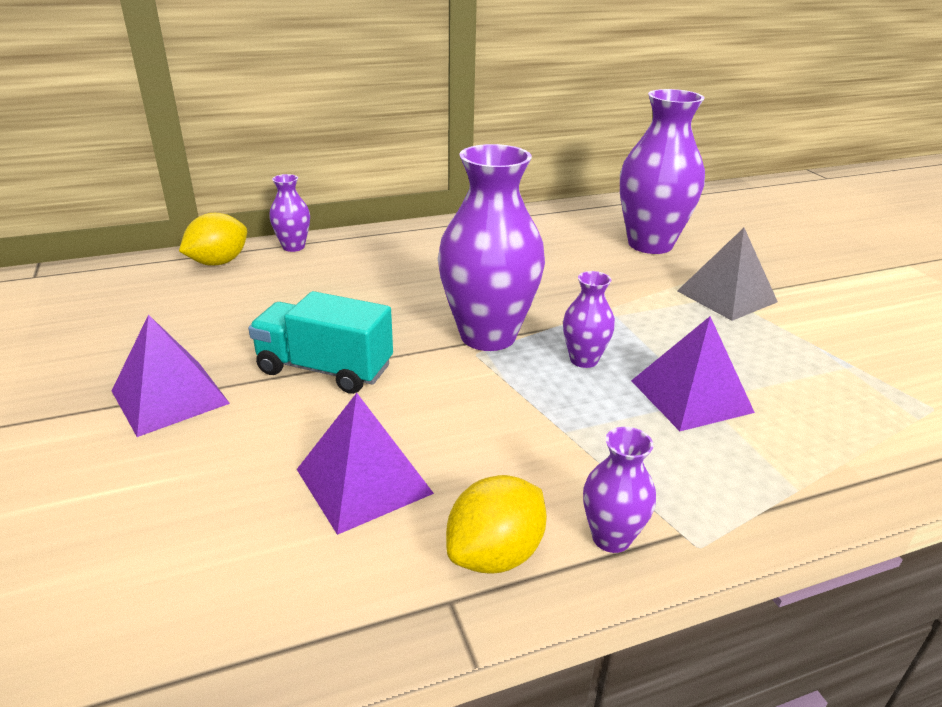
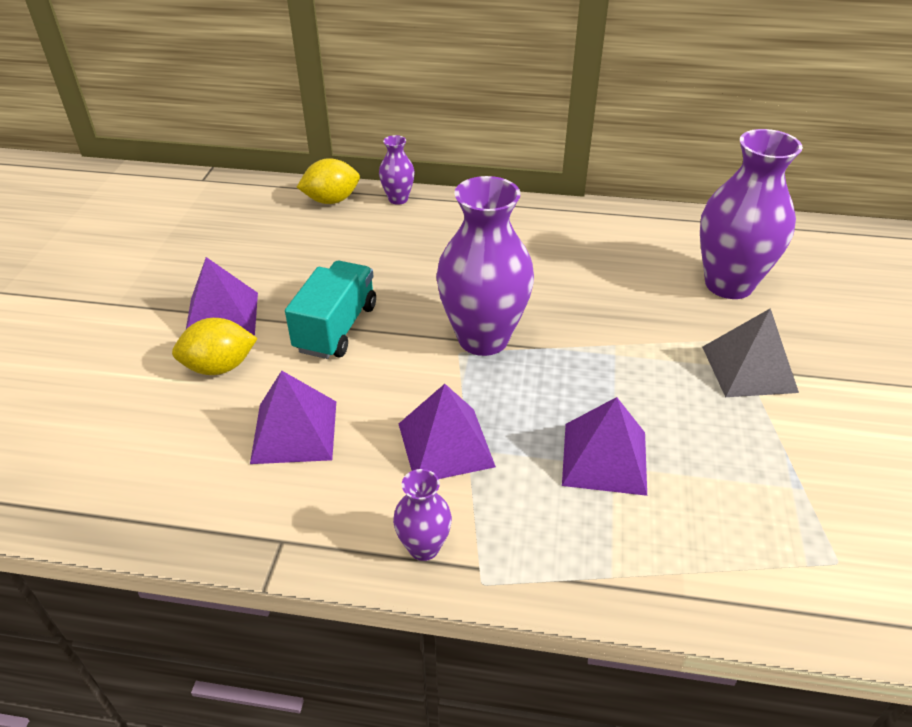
camera: 30 degrees right, 10 degrees up
turquoise truck [248,291,393,394] -> turquoise truck turned 60 degrees clockwise [285,261,376,359]
yellow lemon [446,475,547,573] -> yellow lemon moved to [172,318,258,375]
purple vase [563,271,615,368] -> none
none -> purple pyramid [399,384,496,479]

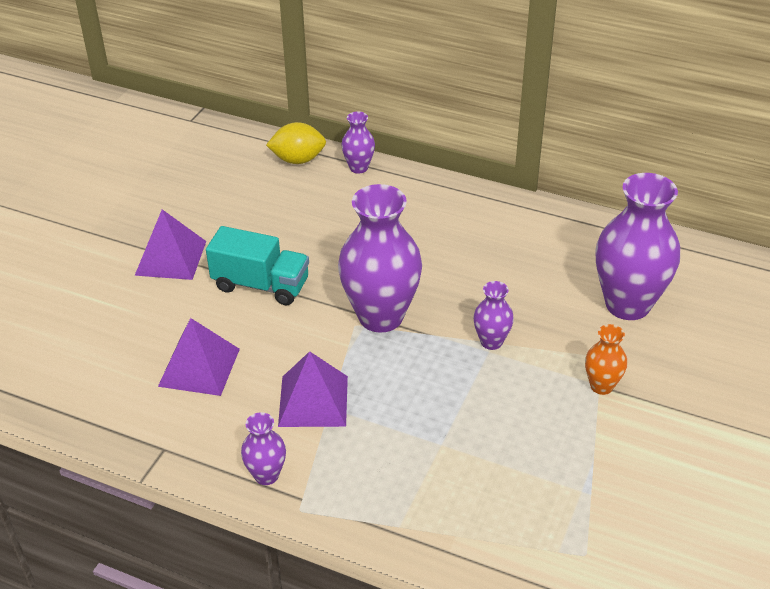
camera: 15 degrees right, 0 degrees up
yellow lemon [172,318,258,375] -> none
turquoise truck [285,261,376,359] -> turquoise truck turned 75 degrees clockwise [206,226,309,305]
purple pyramid [562,397,647,496] -> none
grey pyramid [702,308,799,397] -> orange vase [585,324,627,395]
none -> purple vase [473,281,514,350]

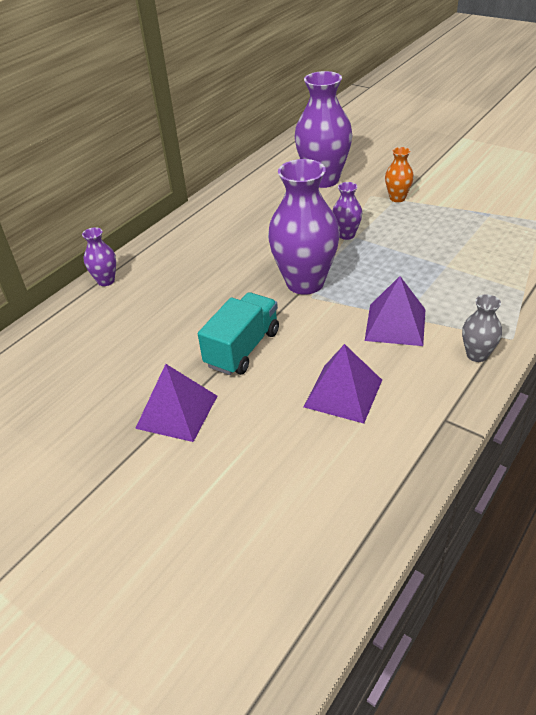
camera: 75 degrees left, 0 degrees up
purple vase [241,412,286,485] -> grey vase [462,295,502,362]
yellow lemon [266,122,326,164] -> none

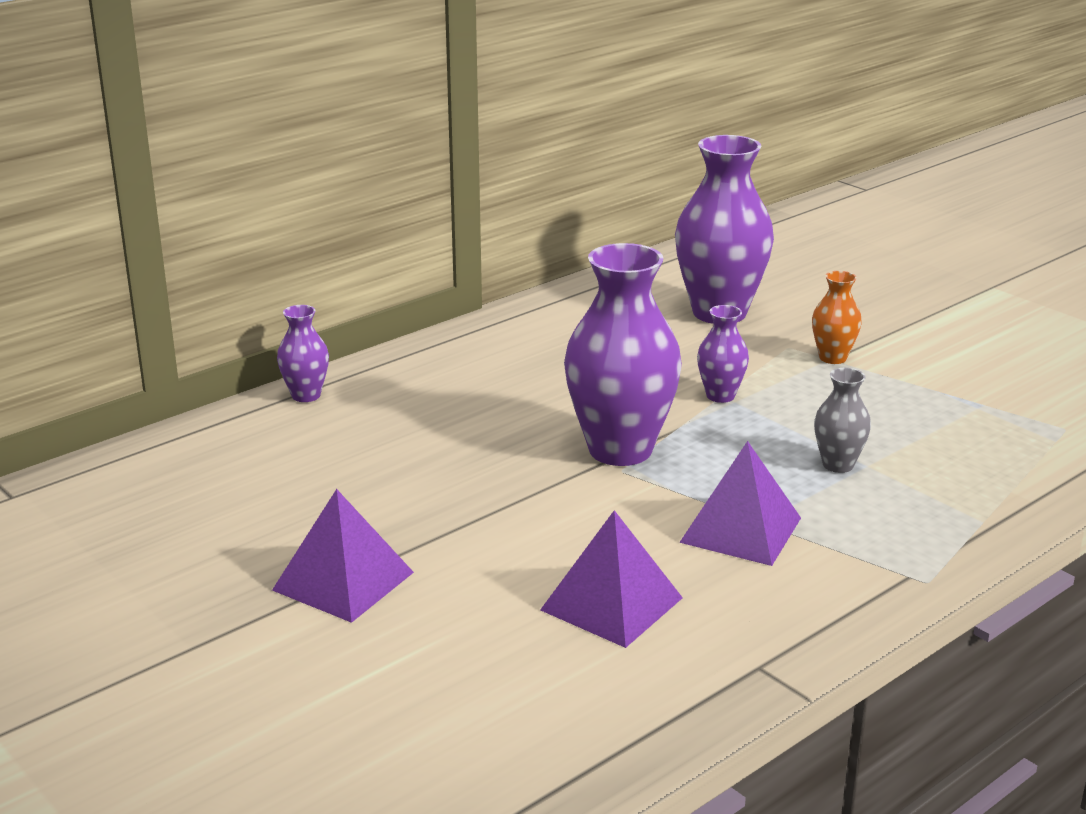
camera: 10 degrees right, 15 degrees down
turquoise truck [198,292,279,375] -> none
grey vase [462,295,502,362] -> grey vase moved to [814,368,871,473]

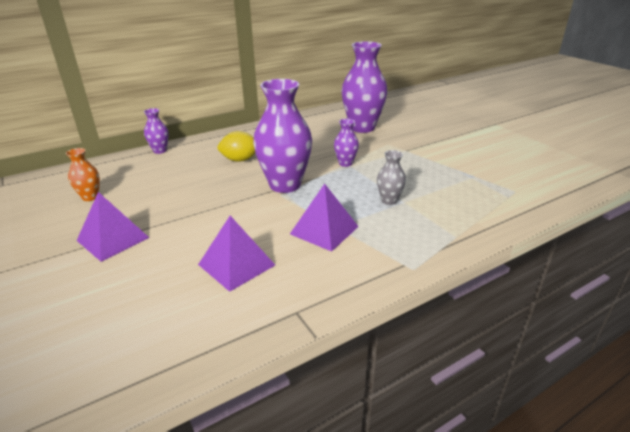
camera: 10 degrees right, 5 degrees up
orange vase [812,271,862,364] -> orange vase moved to [66,148,100,201]
none -> yellow lemon [217,131,255,162]

